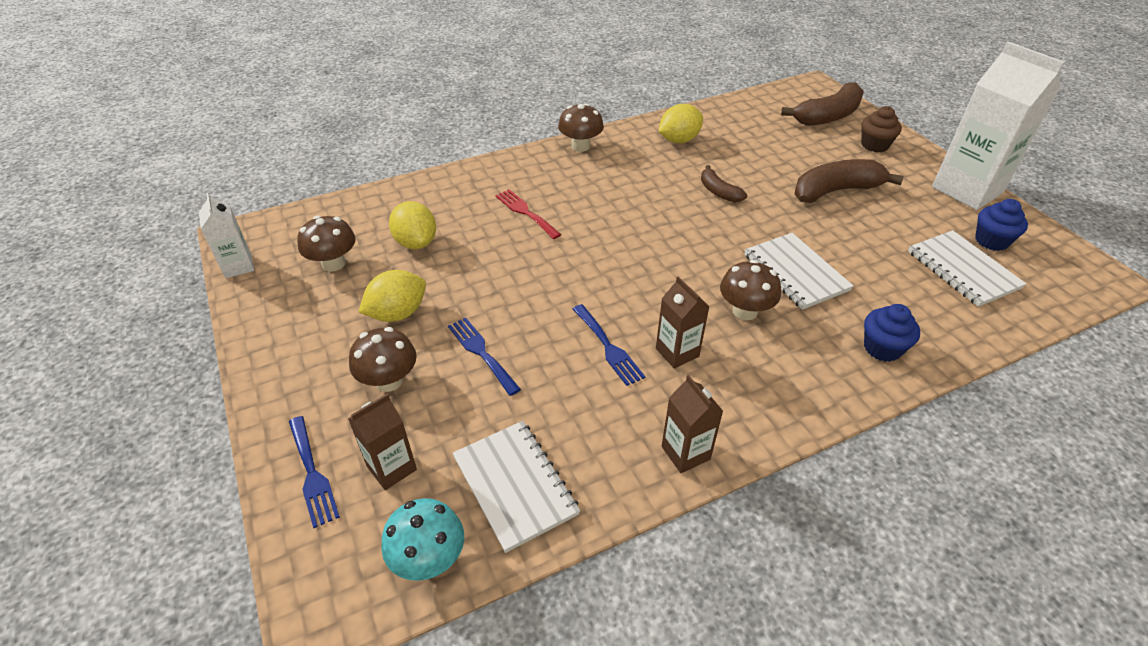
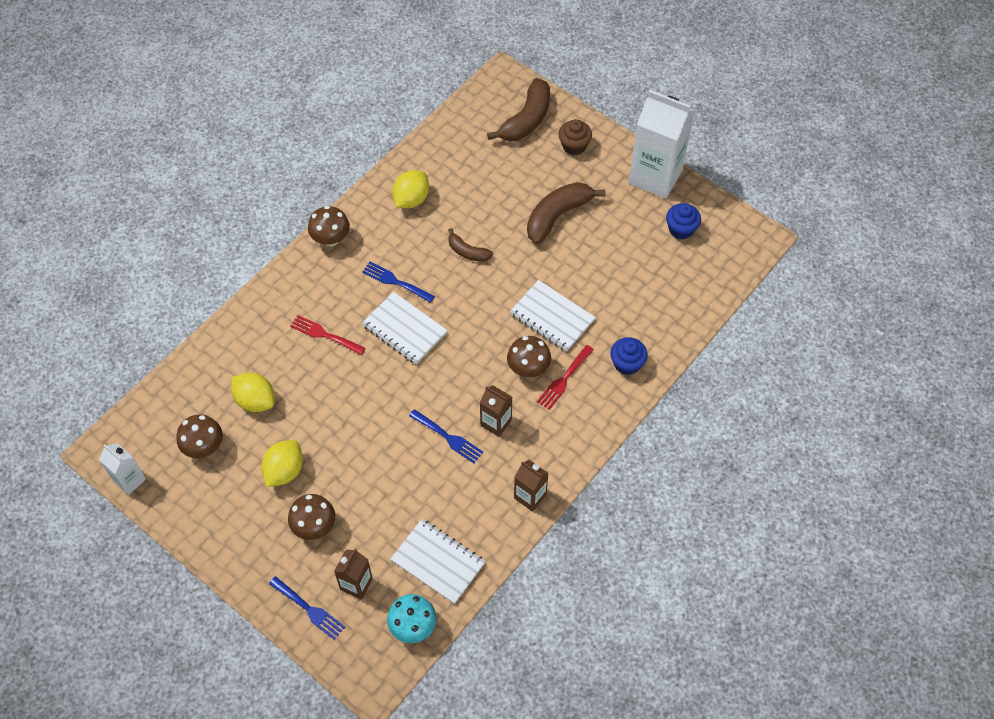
camera: 25 degrees left, 15 degrees up
blue fork [448,317,521,396] -> blue fork moved to [362,262,435,303]
white notebook [908,230,1027,307] -> white notebook moved to [362,292,448,364]
none -> red fork [537,345,594,410]

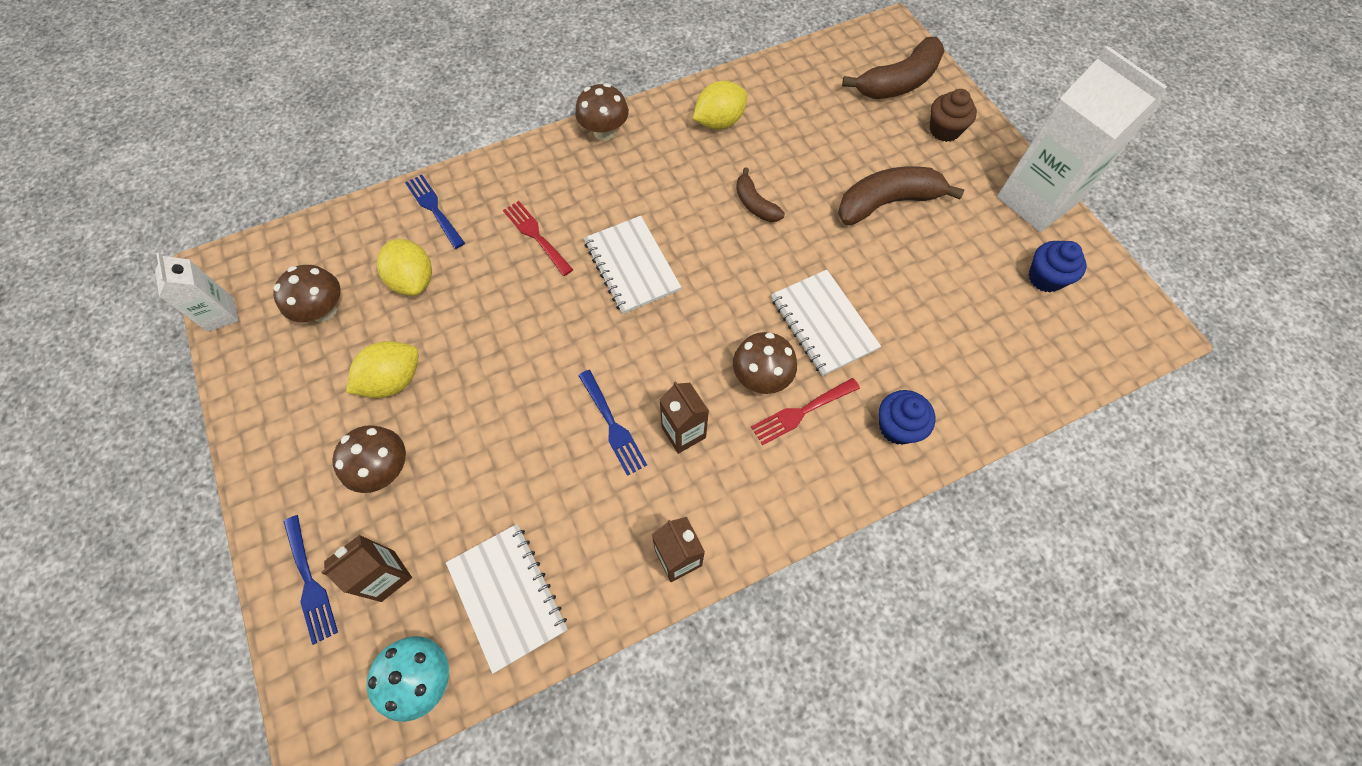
camera: 25 degrees right, 5 degrees up
blue fork [362,262,435,303] -> blue fork moved to [405,174,465,249]

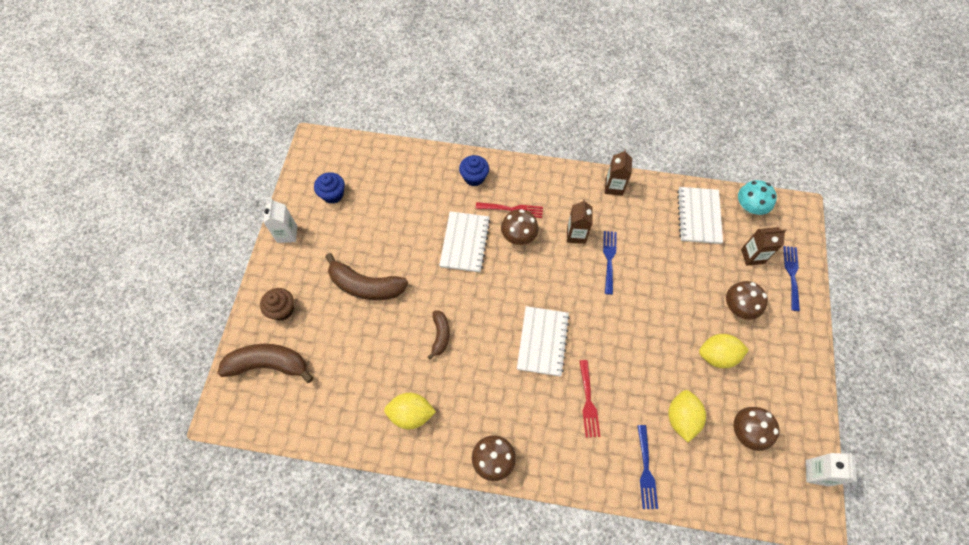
camera: 145 degrees left, 0 degrees up
white carton [997,46,1167,232] -> white carton [263,199,297,243], size x0.50

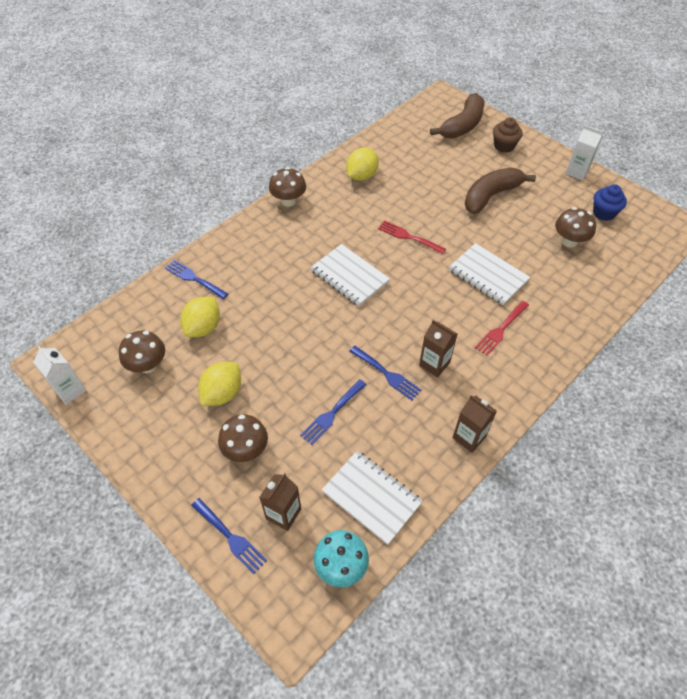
camera: 125 degrees right, 10 degrees down
brown banana [428,310,450,360] -> none
blue cupcake [459,155,489,186] -> none
brown mushroom [501,209,539,245] -> brown mushroom moved to [555,207,596,248]
red fork [579,360,600,438] -> red fork moved to [378,220,446,254]
yellow lemon [668,390,706,442] -> yellow lemon turned 75 degrees clockwise [180,297,220,337]
none -> blue fork [300,379,367,445]

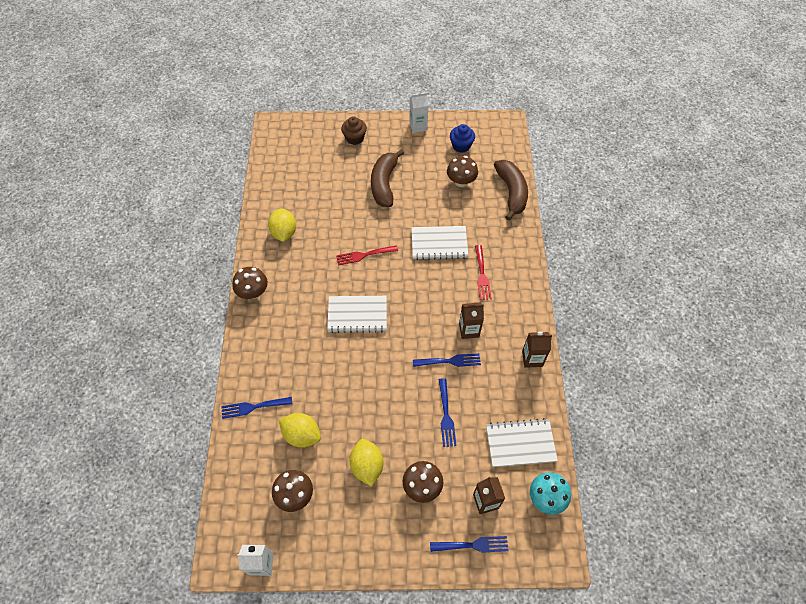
camera: 45 degrees left, 5 degrees up
yellow lemon [180,297,220,337] -> yellow lemon turned 45 degrees counterclockwise [279,413,321,447]
brown banana [430,93,484,138] -> brown banana moved to [494,160,528,220]

